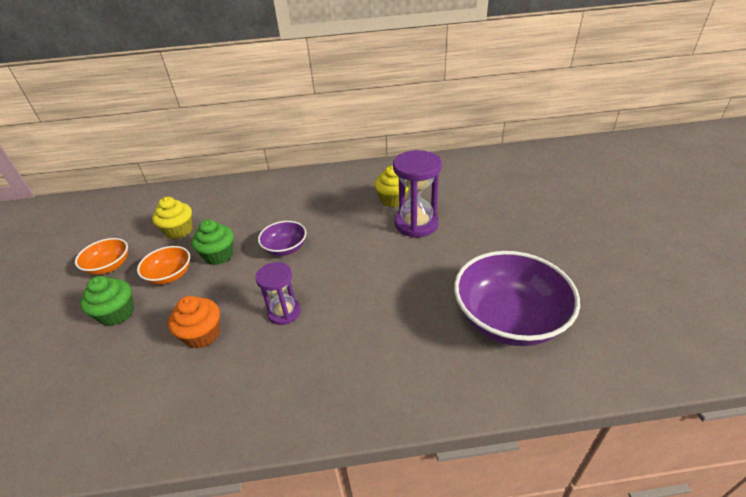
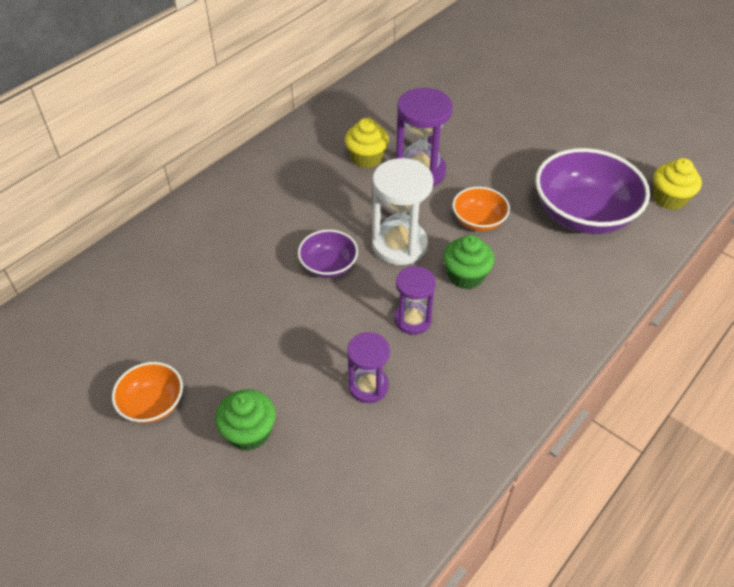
camera: 45 degrees left, 10 degrees up
orange bowl [137,246,190,285] -> orange bowl moved to [452,187,510,231]
yellow cupcake [152,197,192,239] -> yellow cupcake moved to [653,158,702,210]
orange cupcake [168,296,220,349] -> purple hourglass [347,332,390,403]
green cupcake [192,220,234,265] -> green cupcake moved to [443,235,494,289]
none -> white hourglass [372,158,434,265]

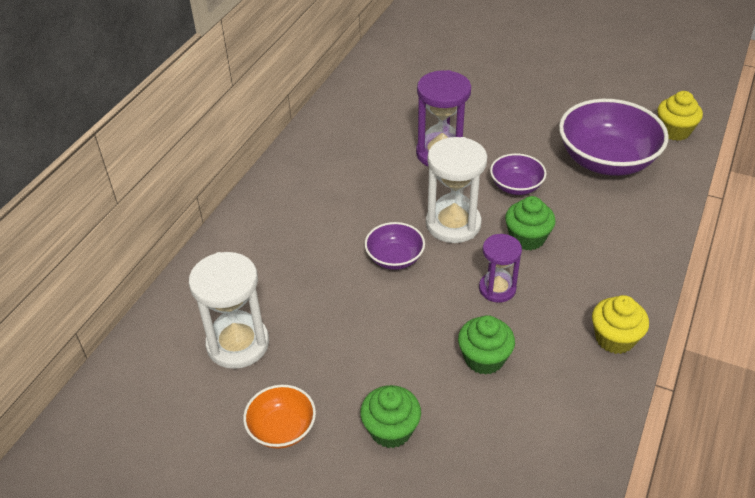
camera: 15 degrees left, 5 degrees down
yellow cupcake [345,118,389,168] -> yellow cupcake moved to [592,295,649,354]
purple hourglass [347,332,390,403] -> green cupcake [458,315,515,375]
orange bowl [452,187,510,231] -> purple bowl [490,153,546,195]
none -> white hourglass [189,252,269,369]

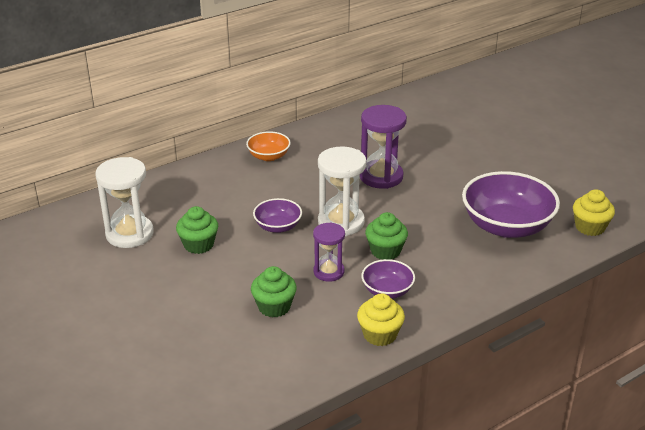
camera: 30 degrees right, 10 degrees down
orange bowl [243,385,316,449] -> orange bowl moved to [246,131,291,161]
green cupcake [360,385,421,448] -> green cupcake moved to [176,206,218,254]
purple bowl [490,153,546,195] -> purple bowl moved to [361,259,415,299]

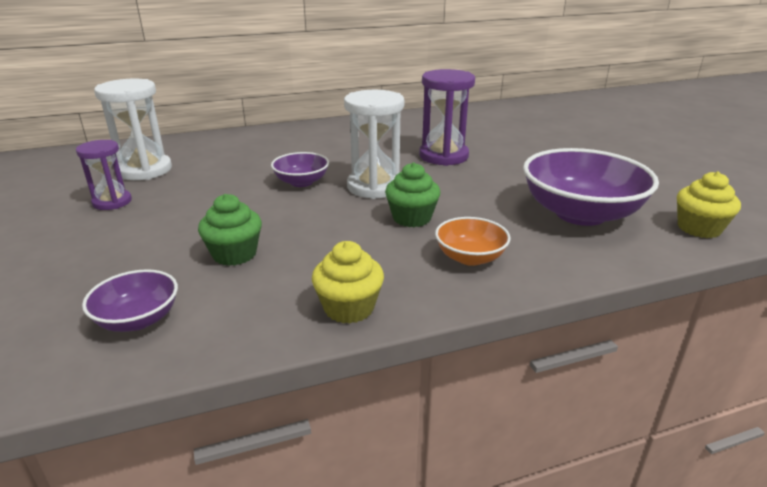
camera: 15 degrees right, 5 degrees down
green cupcake [176,206,218,254] -> none
orange bowl [246,131,291,161] -> orange bowl moved to [435,217,511,266]
purple hourglass [313,222,345,282] -> purple hourglass moved to [76,140,132,210]
purple bowl [361,259,415,299] -> purple bowl moved to [82,269,178,332]

